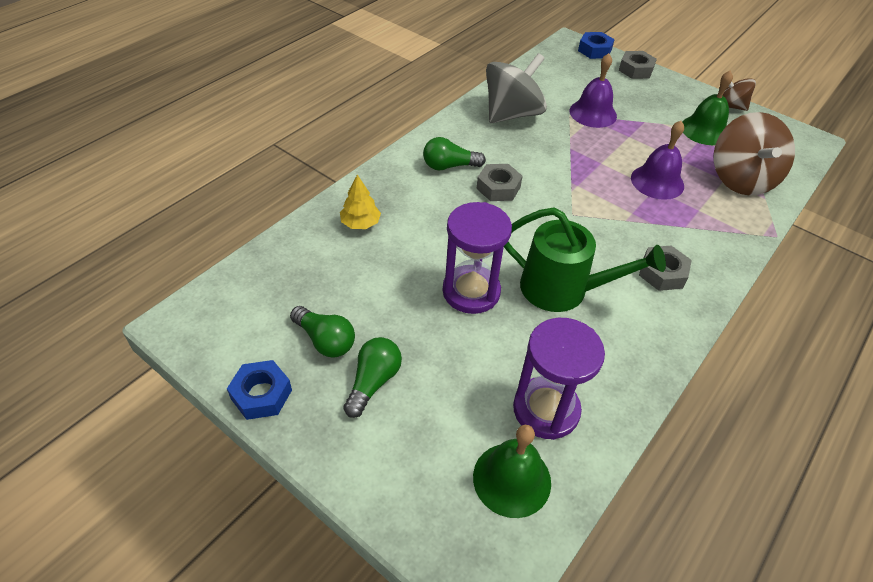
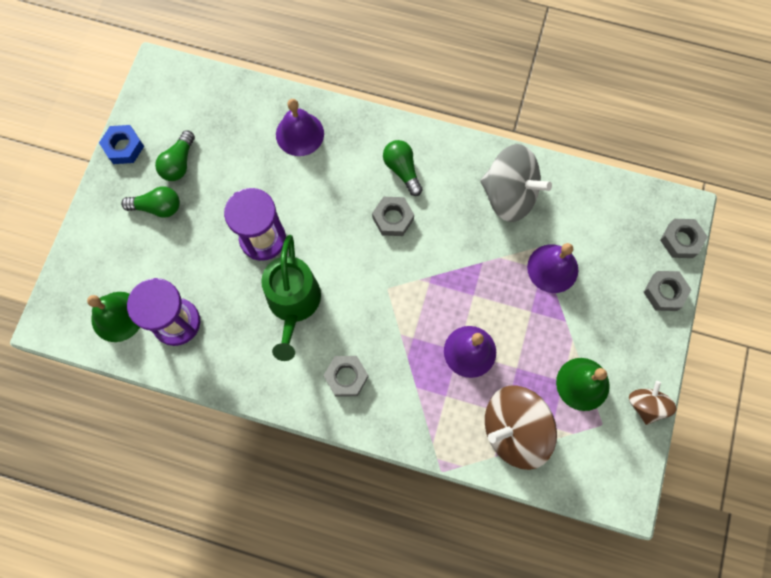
camera: 70 degrees right, 25 degrees up
yellow tree [340,175,381,229] -> purple bell [276,99,324,156]
blue nut [578,32,615,59] -> grey nut [660,219,708,258]

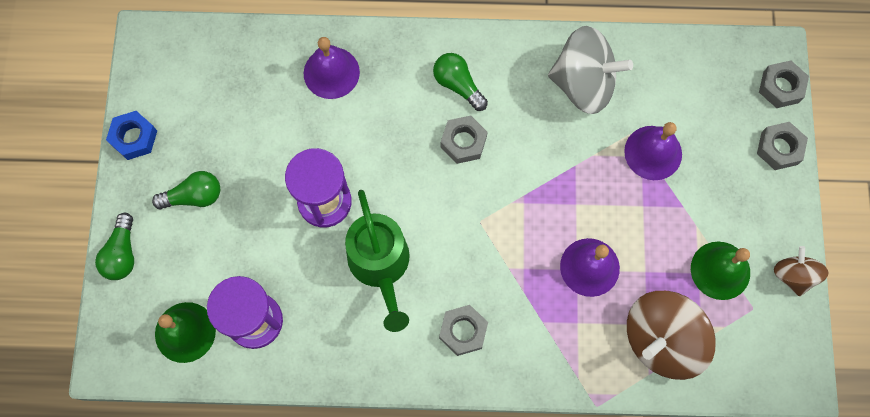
camera: 15 degrees left, 0 degrees up
green light bulb [155,130,195,181] -> green light bulb moved to [95,213,134,280]

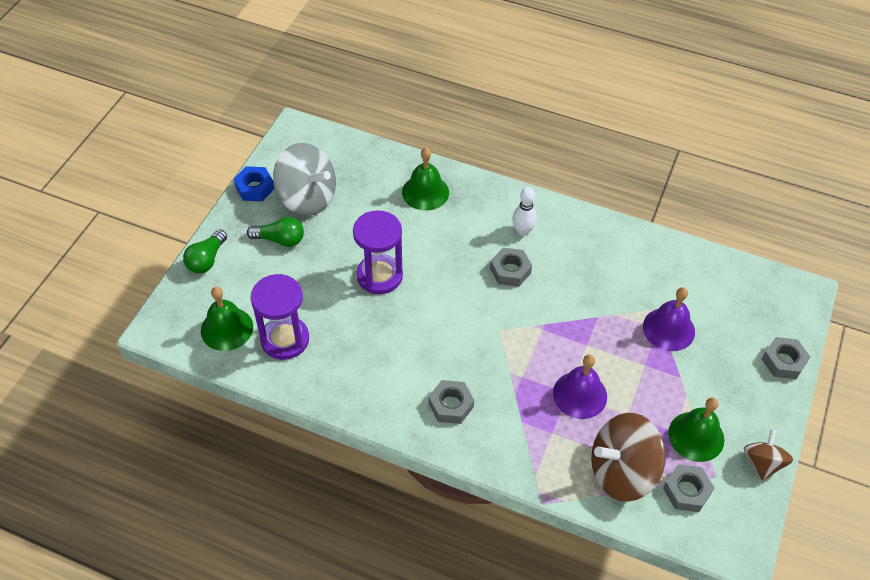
camera: 20 degrees right, 20 degrees down
purple bell [304,37,360,99] -> green bell [402,148,449,211]
green watering can [345,190,410,332] -> none
green light bulb [433,53,488,111] -> white bowling pin [512,187,537,236]
grey spinning top [548,26,633,114] -> grey spinning top moved to [273,143,336,216]
grey nut [759,60,809,108] -> grey nut moved to [663,464,714,512]

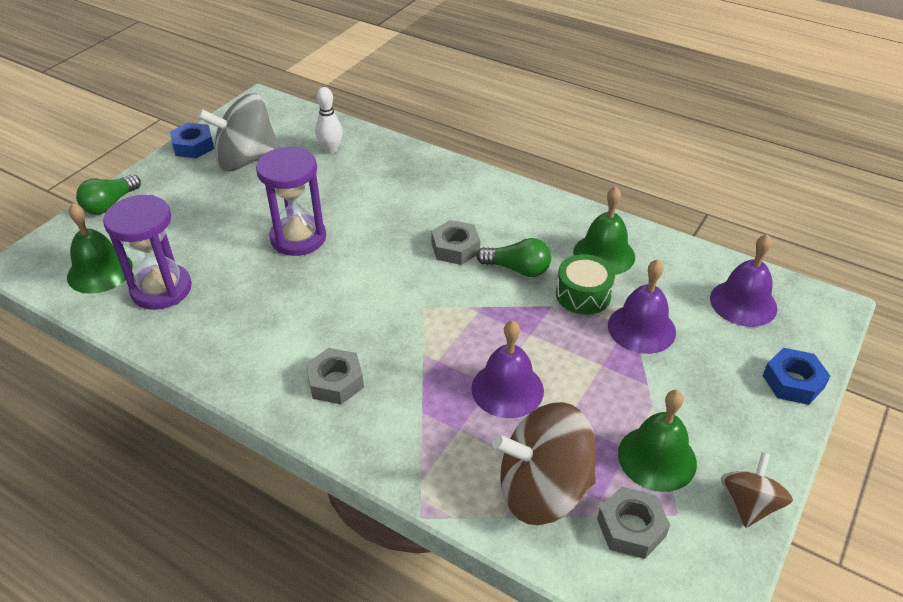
camera: 10 degrees right, 10 degrees down
green light bulb [247,217,304,247] -> green light bulb moved to [476,238,551,277]
grey spinning top [273,143,336,216] -> grey spinning top turned 120 degrees clockwise [197,93,280,171]
green bell [402,148,449,211] -> green bell moved to [573,186,635,275]
white bowling pin [512,187,537,236] -> white bowling pin moved to [315,87,343,154]
grey nut [762,337,810,379] -> blue nut [763,348,830,405]
none -> green drum [556,254,615,315]
none -> purple bell [710,234,778,327]

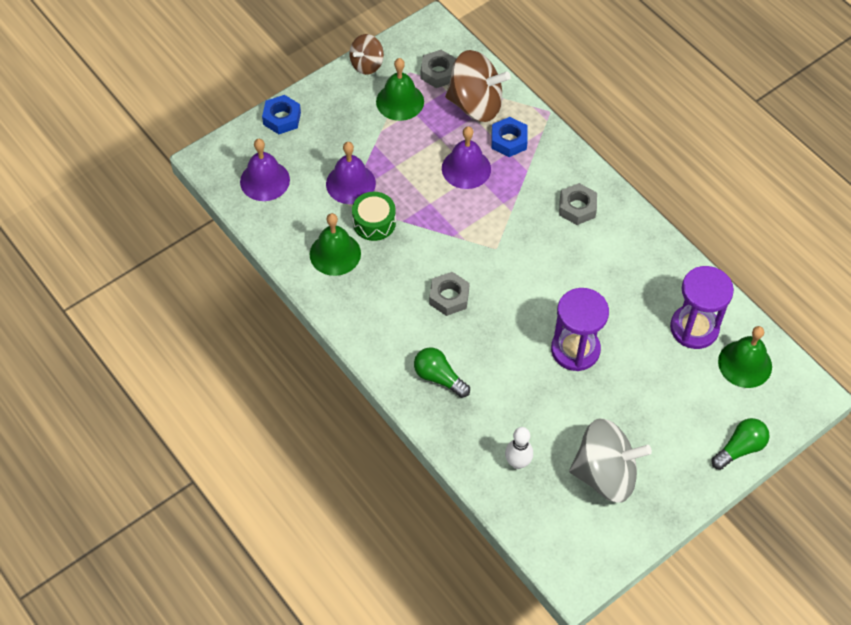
camera: 160 degrees left, 15 degrees up
blue nut [170,123,214,158] -> blue nut moved to [492,117,528,157]
green light bulb [476,238,551,277] -> green light bulb moved to [414,347,470,398]

